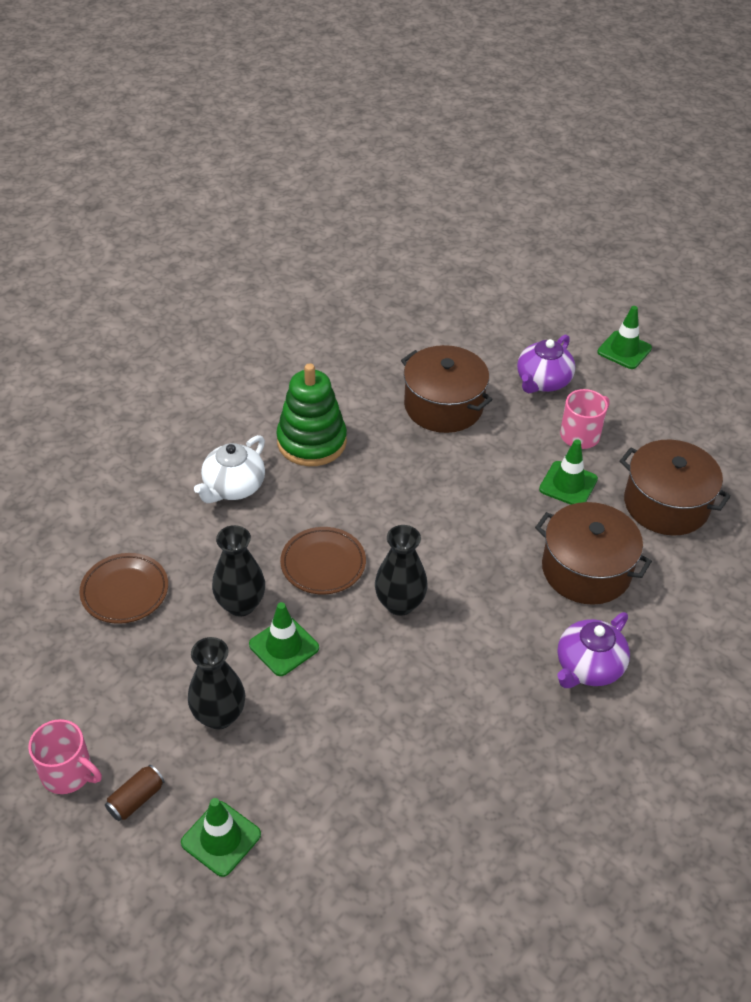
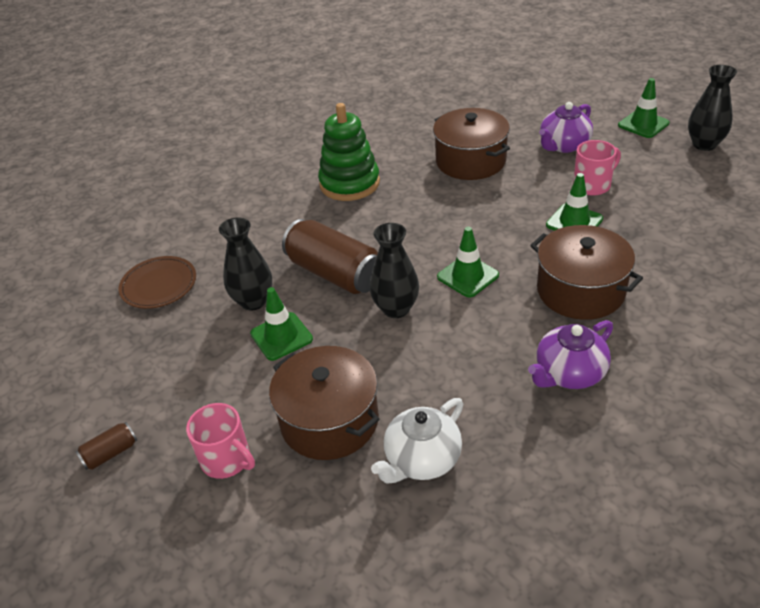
camera: 15 degrees right, 5 degrees down
pink mug [28,719,102,794] -> pink mug moved to [186,403,255,479]
green traffic cone [181,798,261,877] -> green traffic cone moved to [437,227,499,298]
black vase [188,637,245,729] -> black vase moved to [688,65,737,151]
white teapot [194,435,265,503] -> white teapot moved to [371,398,463,484]
brown plate [280,527,366,594] -> brown can [282,219,378,294]
brown pot [620,440,731,536] -> brown pot moved to [269,346,379,460]

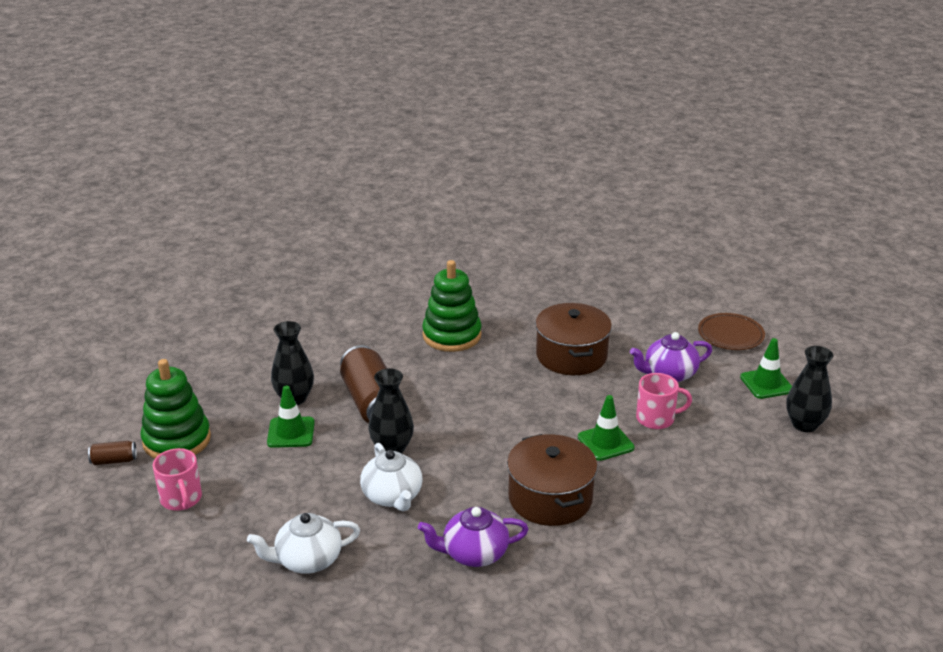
camera: 25 degrees right, 10 degrees down
brown plate [119,256,196,309] -> brown plate moved to [698,313,765,350]
brown pot [269,346,379,460] -> none
green traffic cone [437,227,499,298] -> none
none -> green stacking toy [141,359,211,459]
none -> white teapot [360,443,422,511]

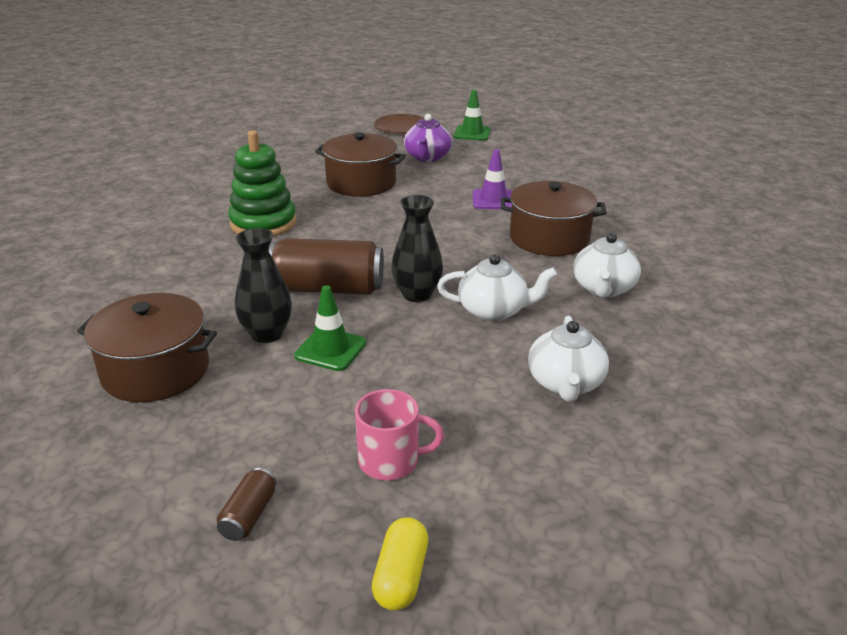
camera: 65 degrees left, 0 degrees up
green stacking toy [141,359,211,459] -> none
purple teapot [418,507,529,567] -> white teapot [573,233,641,298]
green traffic cone [578,395,635,461] -> purple traffic cone [472,149,512,209]
pink mug [636,373,692,429] -> none
black vase [786,346,834,432] -> none
none -> brown pot [77,293,217,402]
none -> yellow capsule [372,517,428,611]

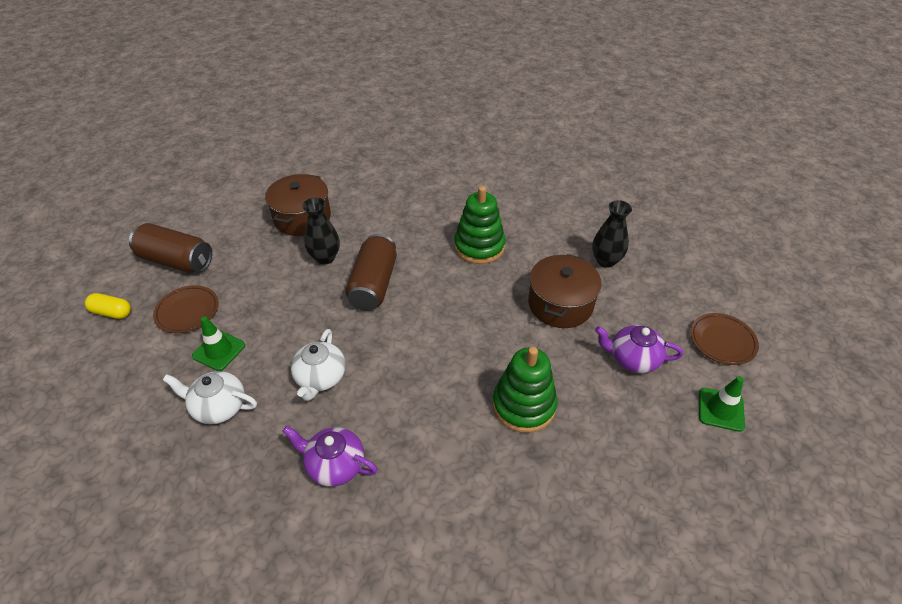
camera: 95 degrees right, 15 degrees up
brown can [217,468,276,541] -> brown can [129,223,212,273], size x2.23
green traffic cone [294,285,366,371] -> green traffic cone moved to [192,316,245,371]
pink mug [355,389,444,480] -> brown plate [153,285,219,333]
black vase [391,195,443,302] -> black vase moved to [592,200,632,268]
purple traffic cone [472,149,512,209] -> green stacking toy [493,347,557,433]
brown pot [501,181,607,256] -> none
white teapot [573,233,641,298] -> purple teapot [282,426,378,487]

